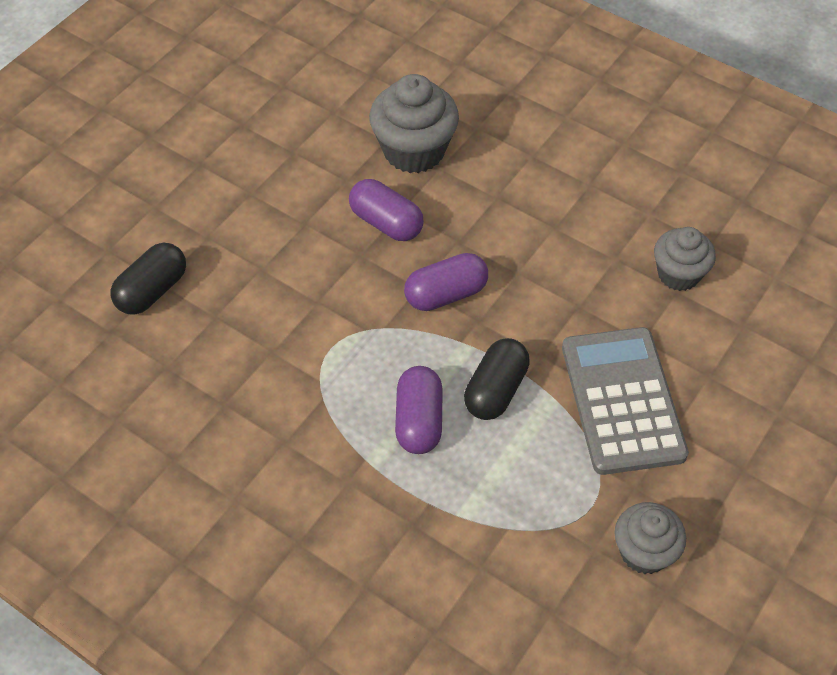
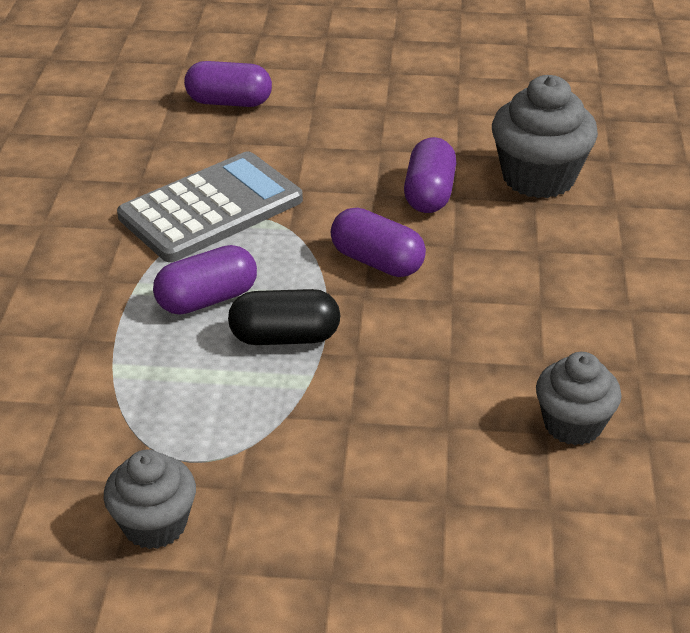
camera: 60 degrees right, 15 degrees down
black capsule [110,243,186,315] -> purple capsule [184,61,272,107]
grey calculator [562,327,689,475] -> grey calculator moved to [117,151,303,262]

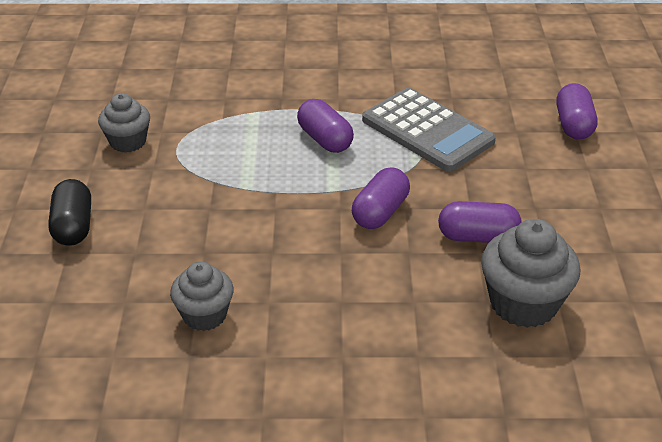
camera: 85 degrees right, 0 degrees up
black capsule [228,289,340,345] -> black capsule moved to [48,179,91,246]

